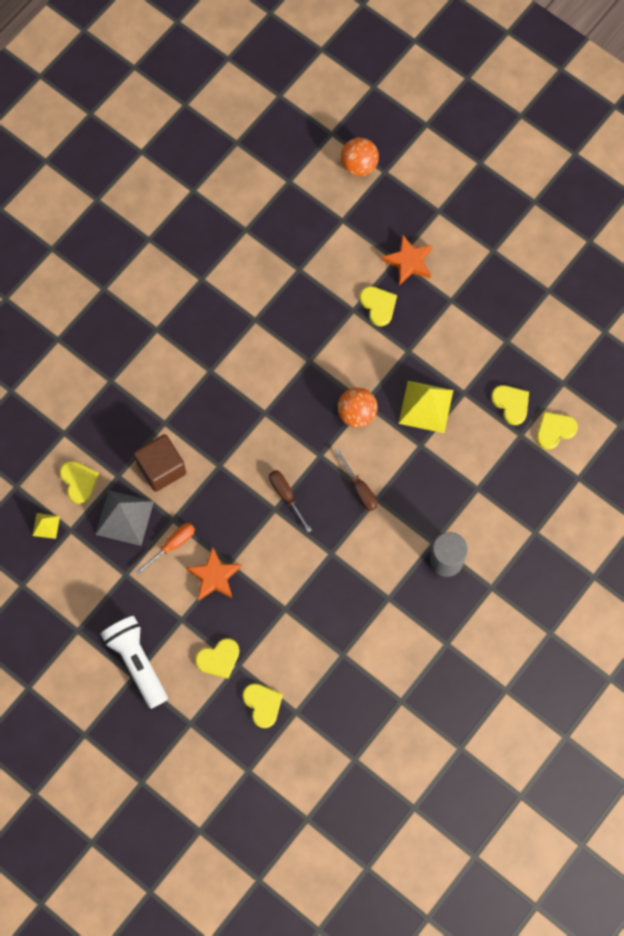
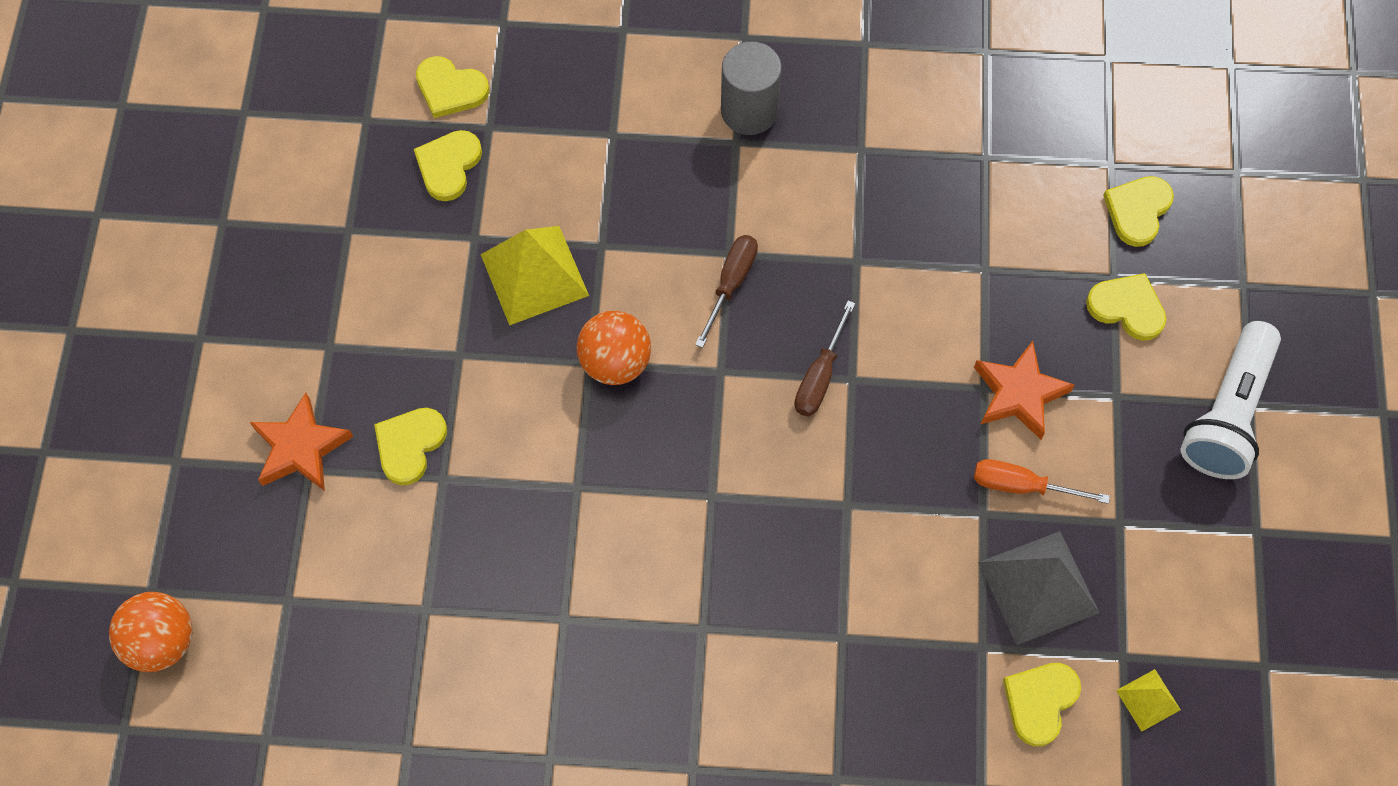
camera: 125 degrees left, 5 degrees down
brown cube [134,434,186,492] -> none

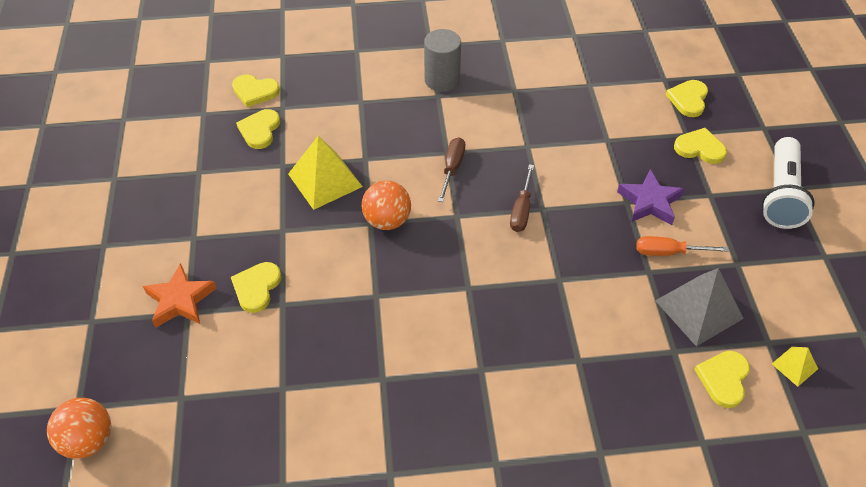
camera: 10 degrees left, 15 degrees down
orange star [974,341,1075,439] -> purple star [617,169,684,225]

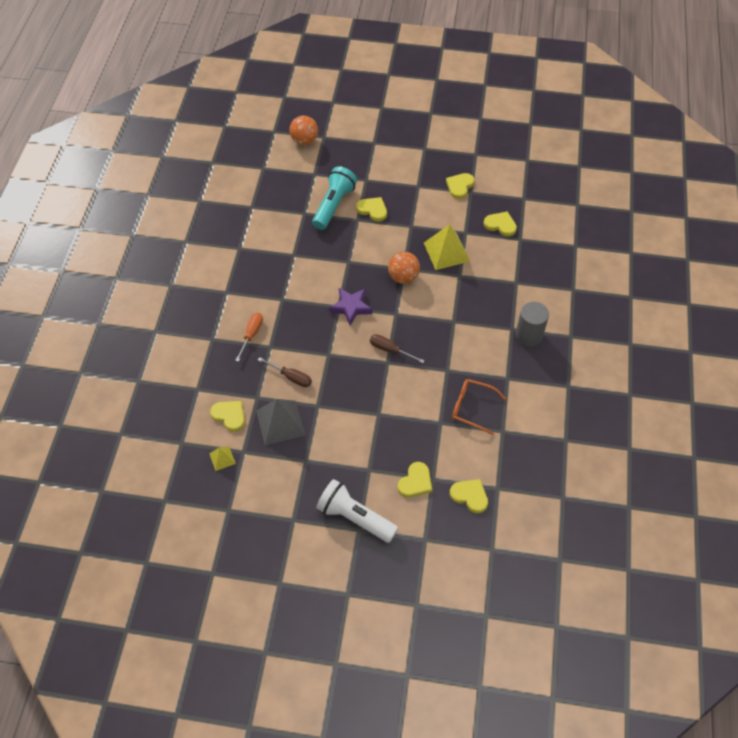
camera: 105 degrees right, 5 degrees up
orange star [143,263,217,328] -> none
yellow heart [232,74,280,107] -> yellow heart moved to [446,173,475,199]
brown screwdriver [438,137,465,202] -> brown screwdriver moved to [258,357,312,387]
purple star [617,169,684,225] -> purple star moved to [329,288,373,326]
orange screwdriver [636,236,728,256] -> orange screwdriver moved to [235,313,263,362]
none -> turquoise flashlight [312,166,357,230]
none -> orange glasses [452,379,506,435]

